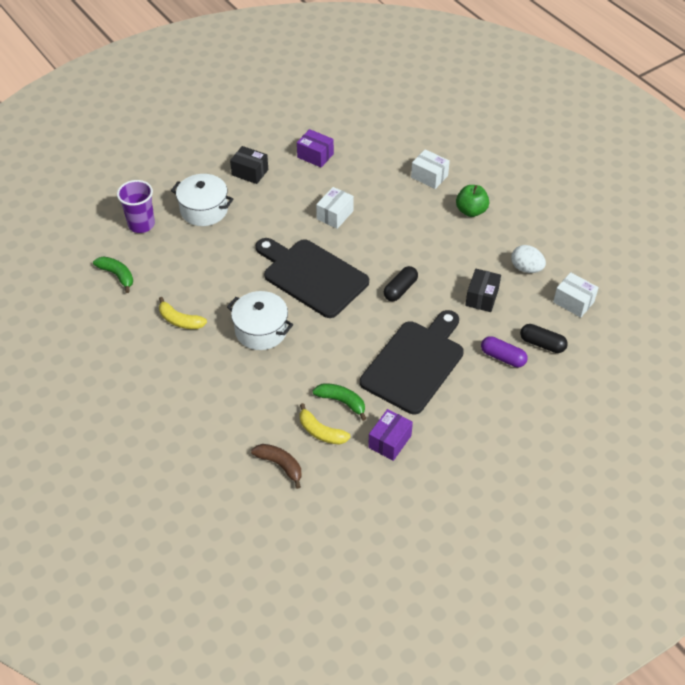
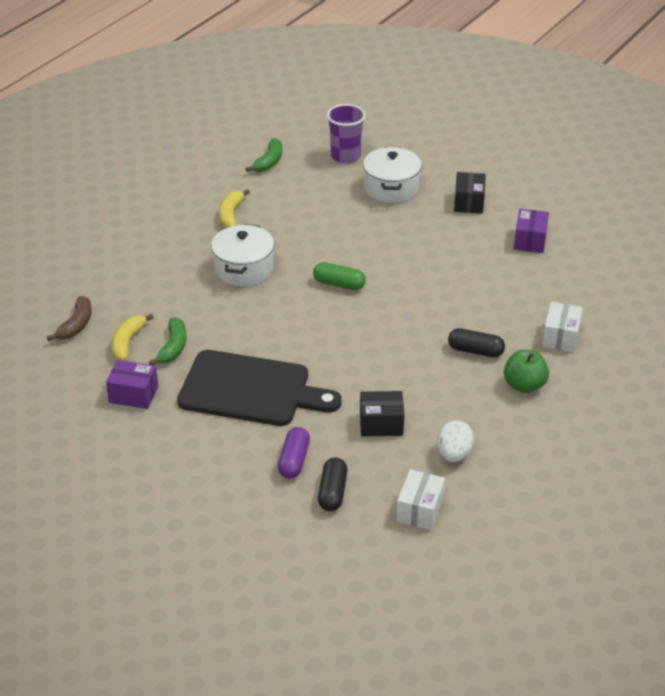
camera: 70 degrees right, 10 degrees down
black cutting board [256,238,369,318] -> green capsule [313,262,366,290]
white box [316,187,354,229] -> none
black capsule [384,266,418,301] -> black capsule moved to [448,328,505,357]

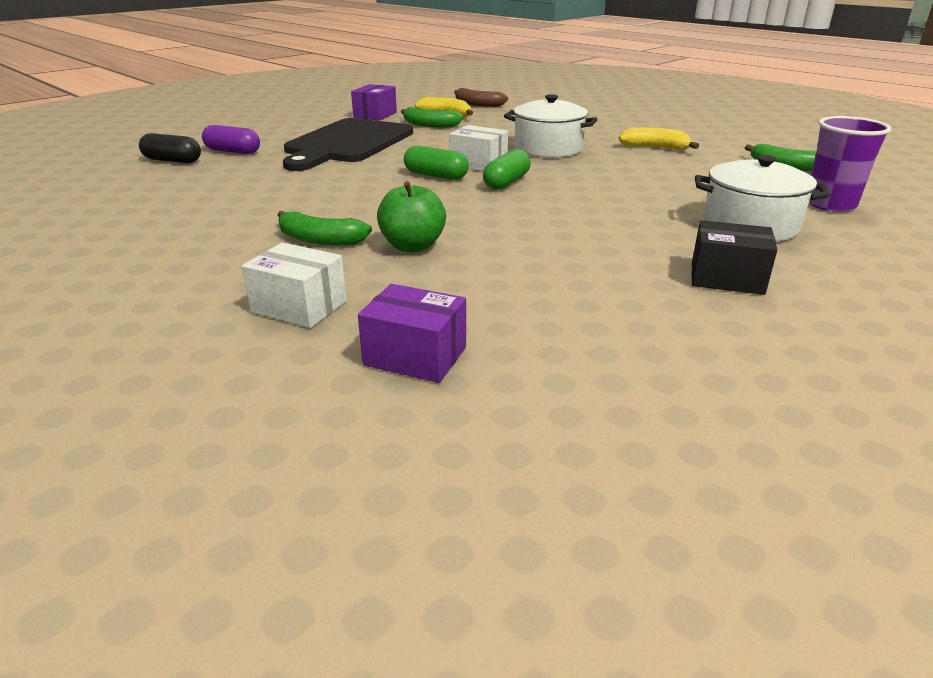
camera: 100 degrees right, 10 degrees down
black box [360,391,404,437] -> none
white box [396,469,445,530] -> white box moved to [449,125,508,171]
white egg [437,420,474,462] -> none
black capsule [448,328,505,357] -> green banana [278,211,372,245]
green apple [504,350,549,393] -> green apple moved to [377,181,446,252]
purple box [514,209,549,253] -> purple box moved to [358,284,466,383]
none -> green capsule [404,146,468,180]

